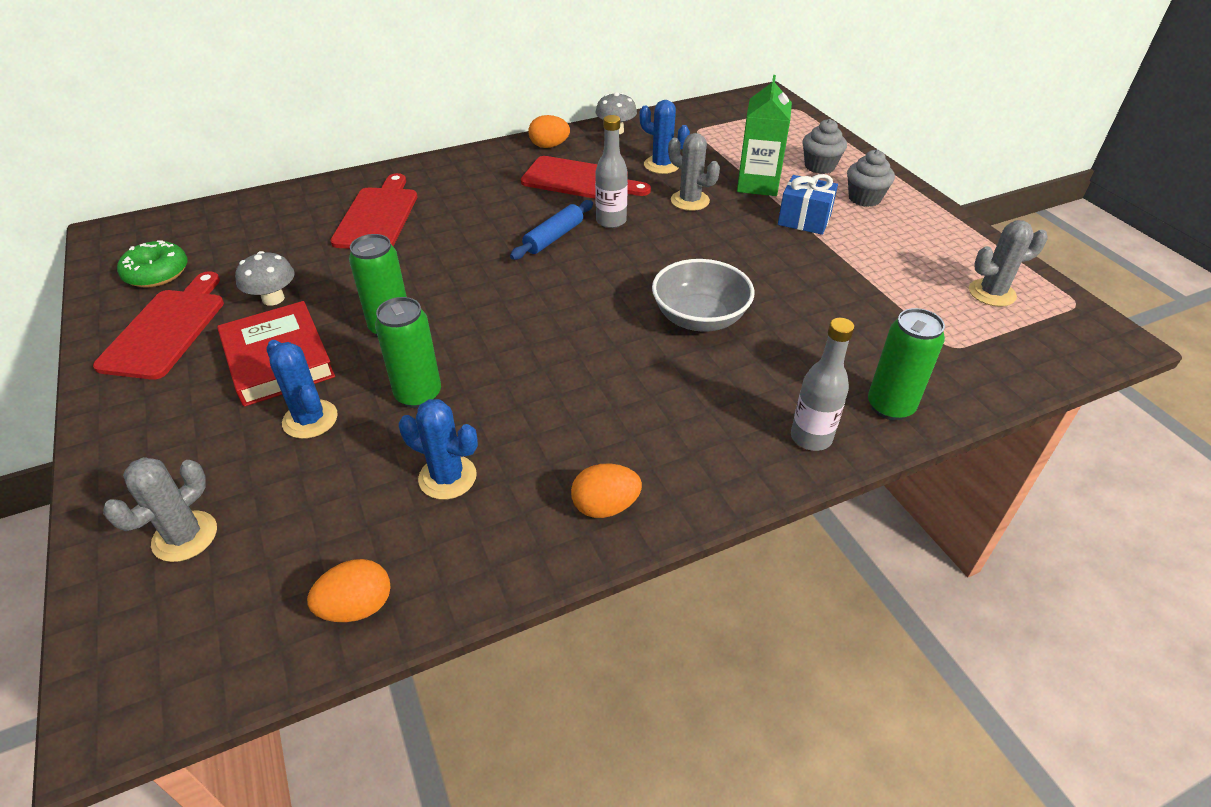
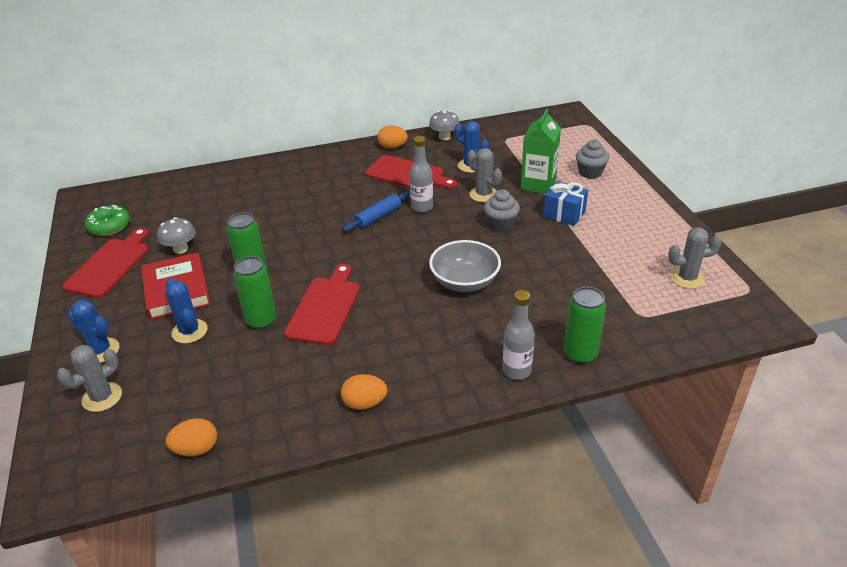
camera: 10 degrees right, 5 degrees down
red cutting board [330,173,417,249] -> red cutting board moved to [284,264,360,345]
blue cactus [399,399,478,500] -> blue cactus moved to [68,300,120,363]
grey cupcake [847,149,895,207] -> grey cupcake moved to [484,189,520,232]

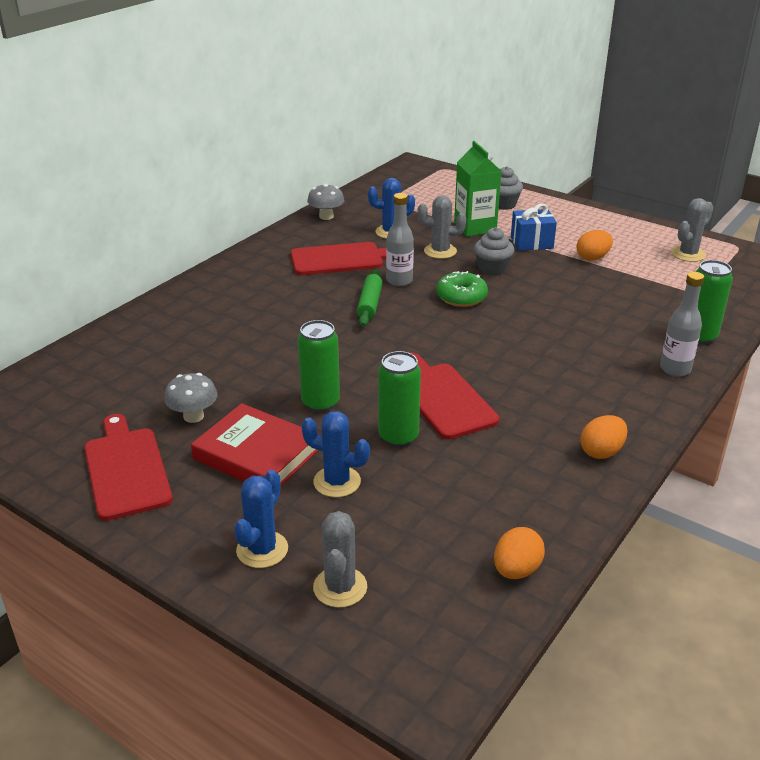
camera: 40 degrees left, 5 degrees down
blue cactus [68,300,120,363] -> blue cactus turned 60 degrees counterclockwise [234,470,288,568]
green donut [85,205,130,236] -> green donut moved to [436,271,488,307]
blue rolling pin [343,191,410,232] -> green rolling pin [357,269,383,327]
orange egg [377,125,408,149] -> orange egg moved to [577,230,613,261]
grey bowl [429,240,501,292] -> none

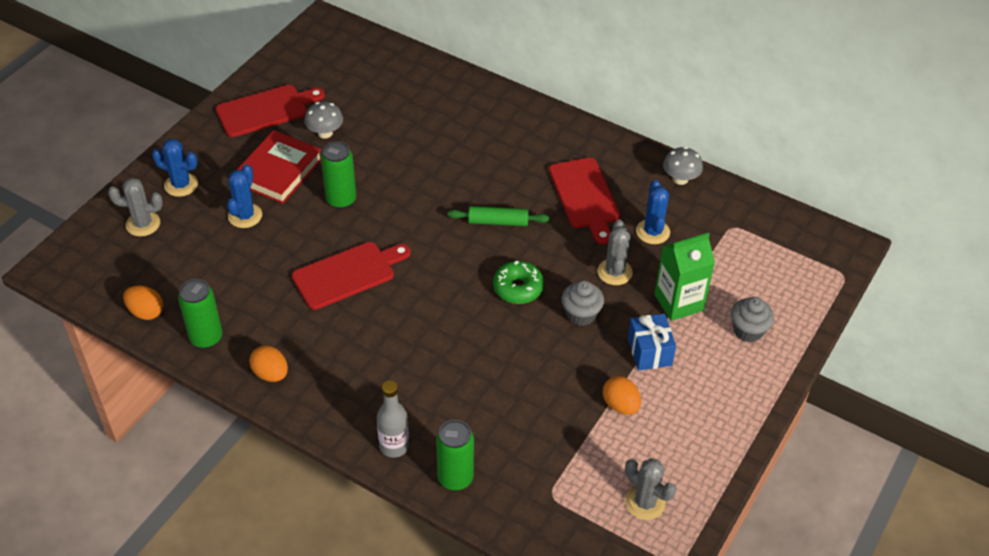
camera: 85 degrees right, 15 degrees up
green can [378,351,421,447] -> green can moved to [178,279,222,349]
grey bottle [386,193,414,286] -> none

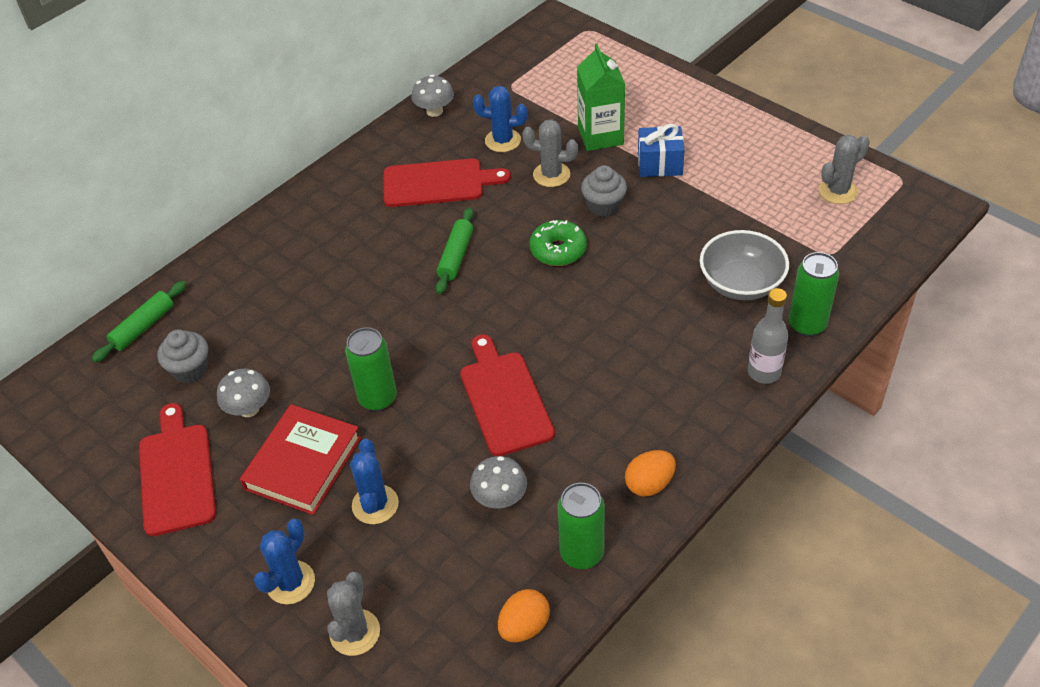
camera: 75 degrees left, 0 degrees up
blue cactus [227,164,262,228] -> blue cactus turned 60 degrees clockwise [350,439,399,524]
red book [237,130,321,204] -> red book turned 75 degrees clockwise [240,404,361,515]
orange egg [603,376,641,415] -> none
grey cupcake [731,297,774,342] -> grey cupcake moved to [157,329,208,383]
none -> green rolling pin [92,281,187,362]
none -> grey mushroom [470,456,527,509]
none -> grey bowl [700,230,789,300]

